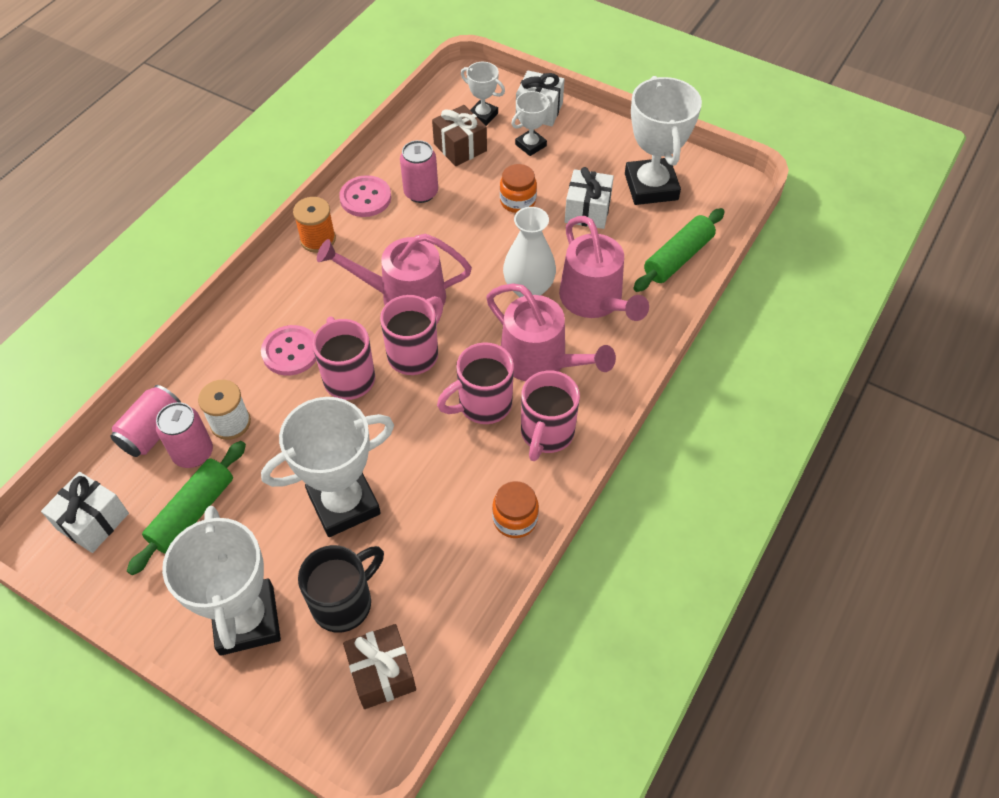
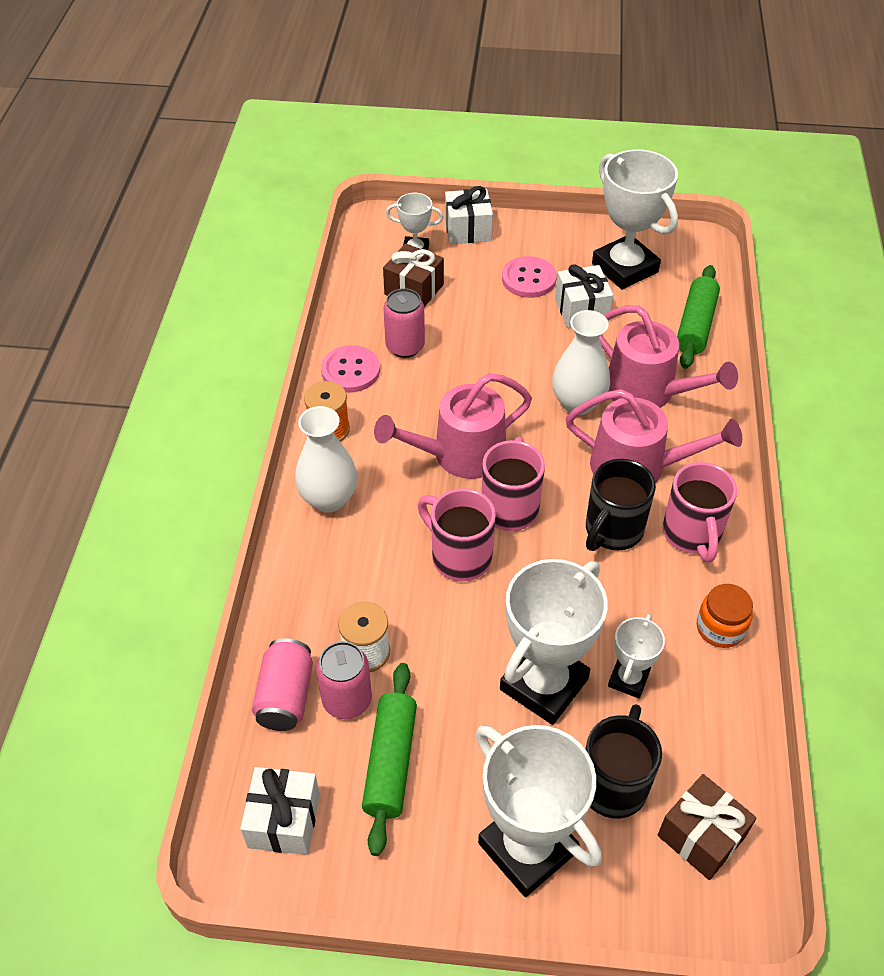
camera: 25 degrees left, 5 degrees down
pink button [261,325,317,376] -> pink button moved to [502,256,557,298]
pink mug [437,342,514,424] -> black mug [586,459,656,551]
orange jar [500,164,537,213] -> none
white trophy [511,91,552,156] -> white trophy moved to [608,614,665,699]
none -> white vase [295,406,358,513]

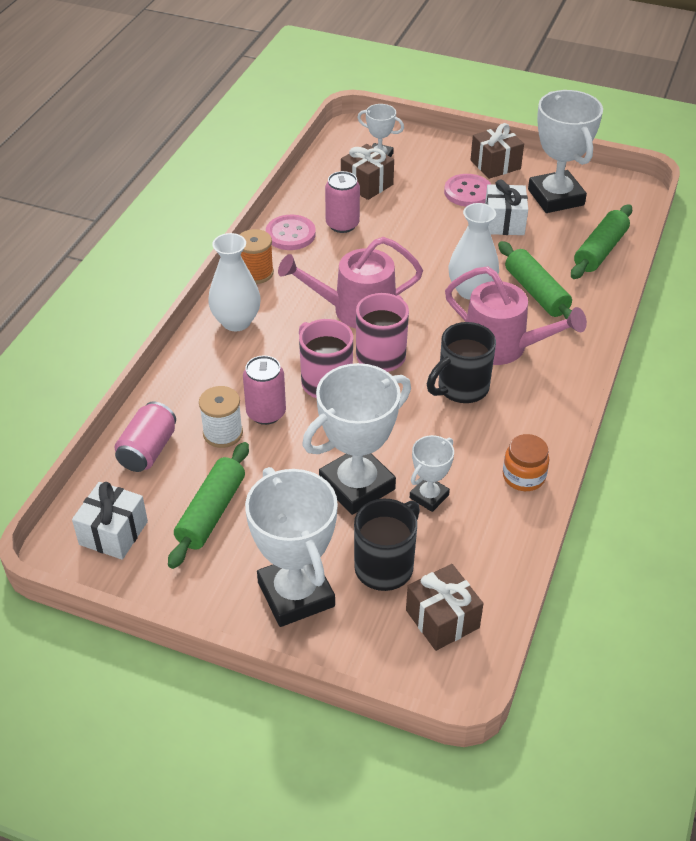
camera: 15 degrees right, 5 degrees down
pink can [316,641,372,719] -> pink can moved to [243,355,286,425]
white gift [445,186,493,244] -> none
pink watering can [599,305,738,408] -> green rolling pin [498,241,572,319]
pink mug [663,462,737,562] -> none
none -> brown gift [470,123,524,179]

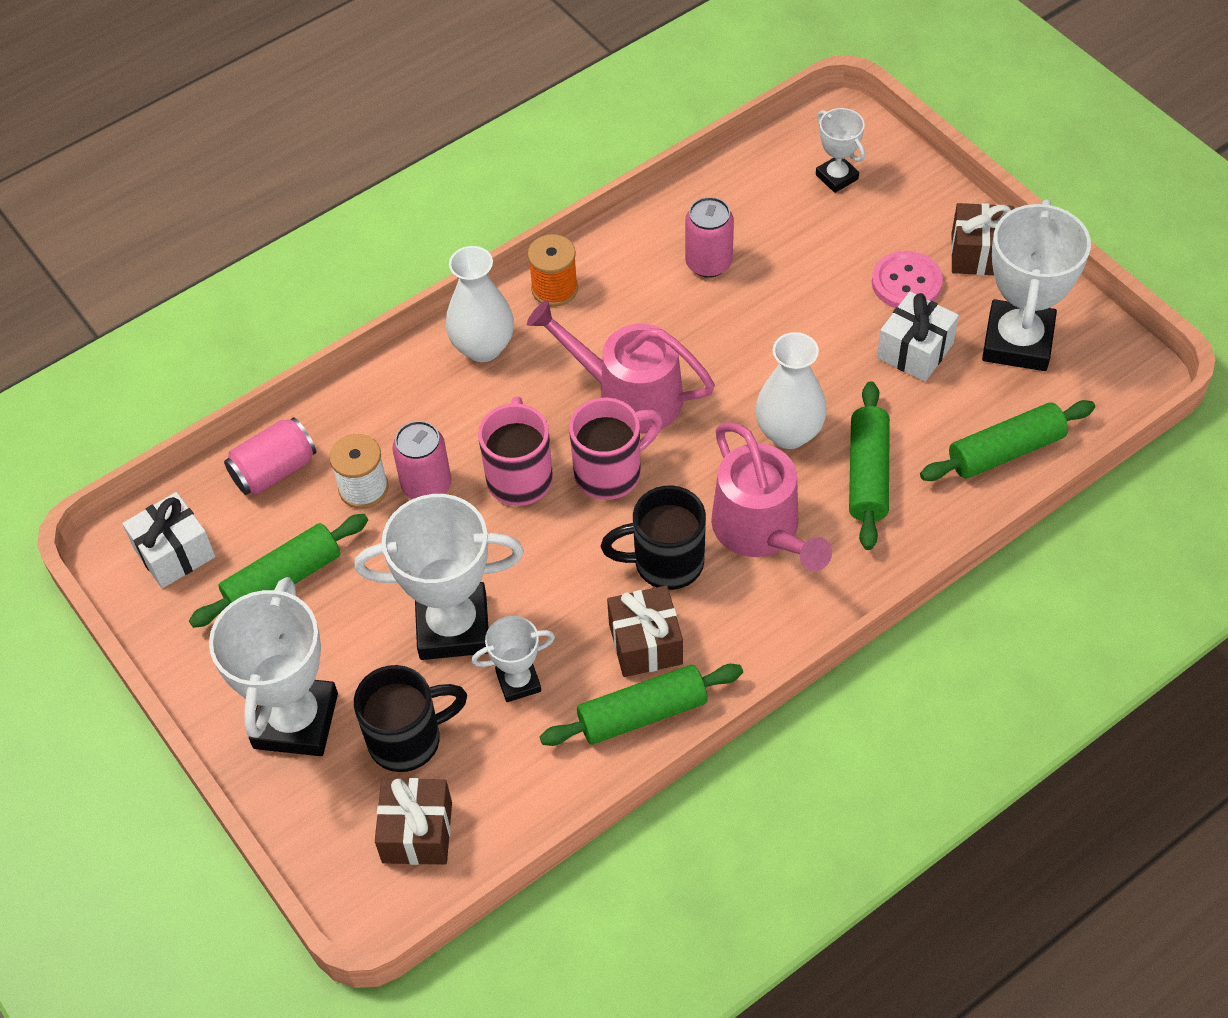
camera: 35 degrees right, 10 degrees up
pink button [266,215,316,250] -> none
brown gift [341,144,394,200] -> brown gift moved to [607,585,683,677]
orange jar [503,434,550,491] -> green rolling pin [540,664,743,746]

